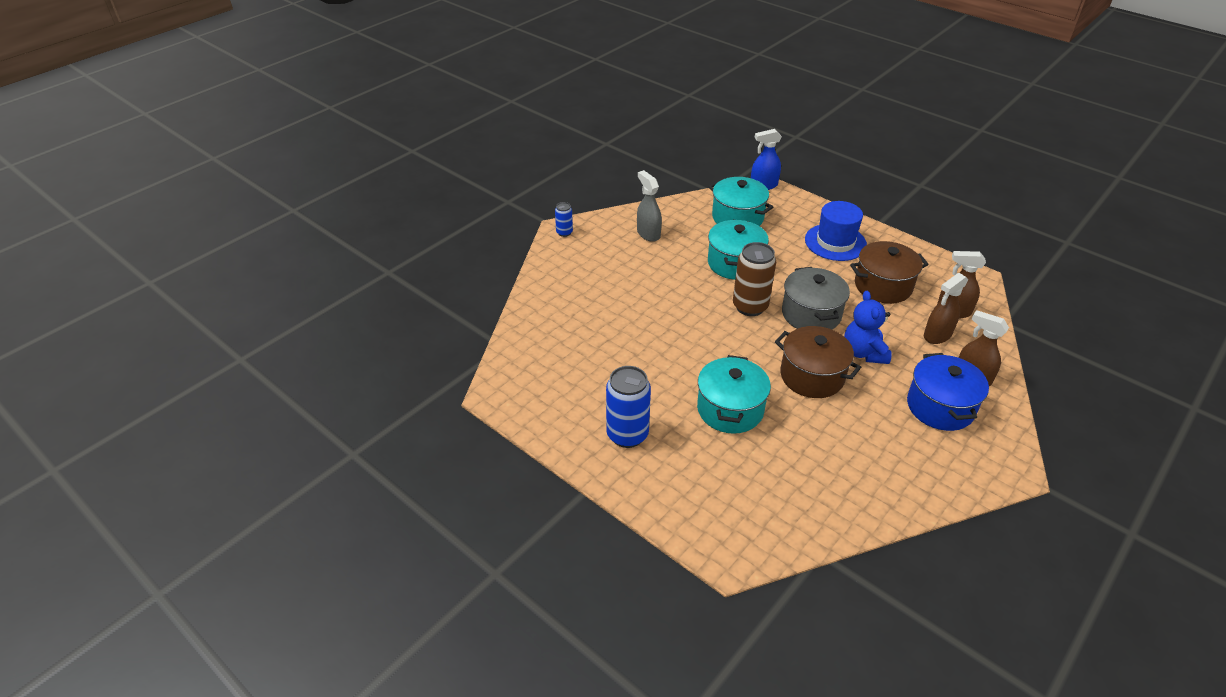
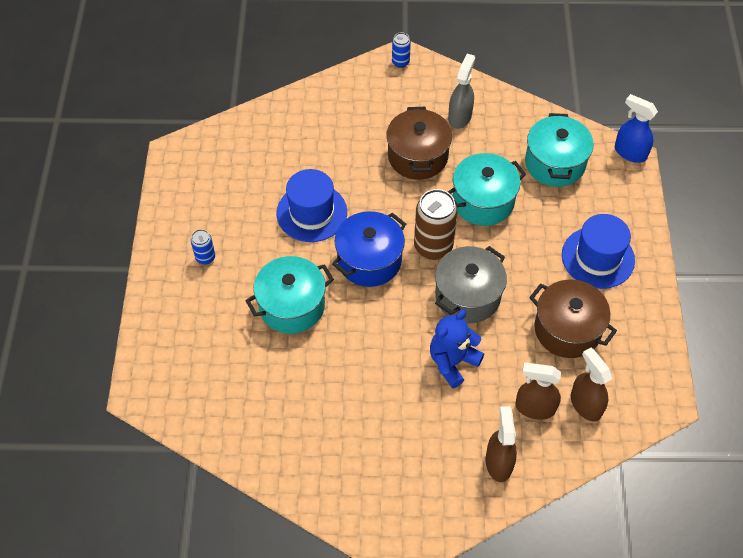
camera: 50 degrees right, 15 degrees up
blue can [606,366,651,448] -> blue can [191,229,215,265], size x0.51
brown pot [775,326,861,398] -> brown pot moved to [386,107,452,180]
blue pot [907,353,989,431] -> blue pot moved to [332,211,406,287]
none -> blue hat [276,169,347,242]

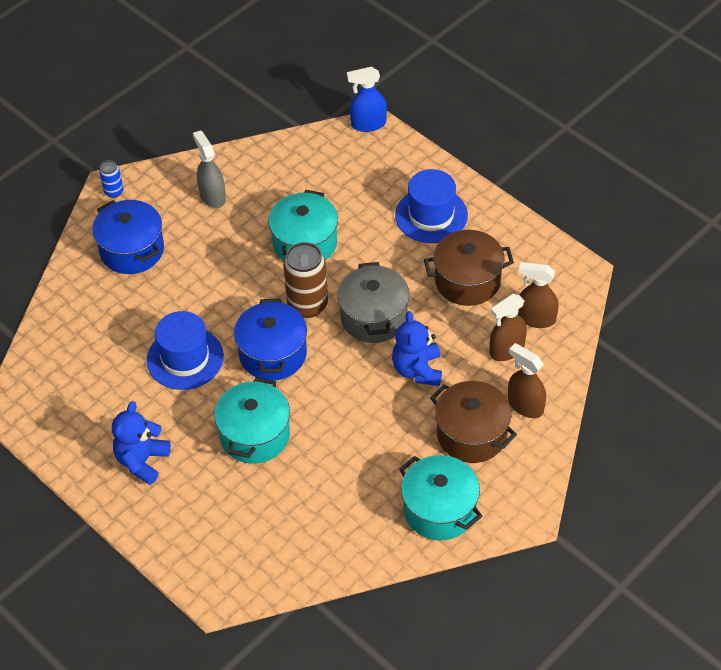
camera: 45 degrees left, 5 degrees down
blue can [191,229,215,265] -> blue teddy bear [112,401,171,485]
brown pot [386,107,452,180] -> brown pot moved to [430,381,517,463]
turquoise pot [525,113,594,187] -> turquoise pot moved to [399,455,483,541]
none -> blue pot [92,200,164,274]

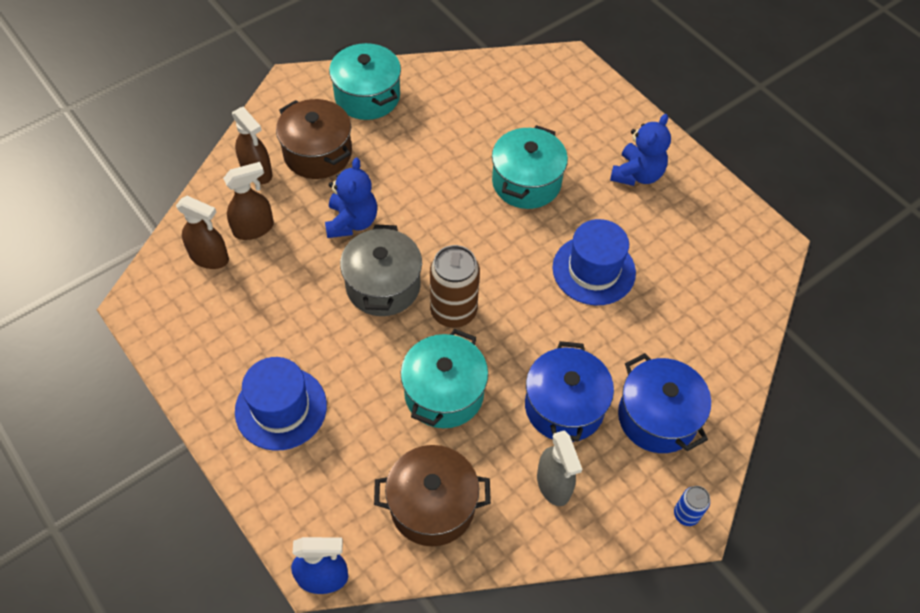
camera: 175 degrees left, 5 degrees up
blue pot [234,298,307,381] -> blue pot moved to [525,341,614,442]
brown pot [424,230,514,306] -> brown pot moved to [374,445,491,546]

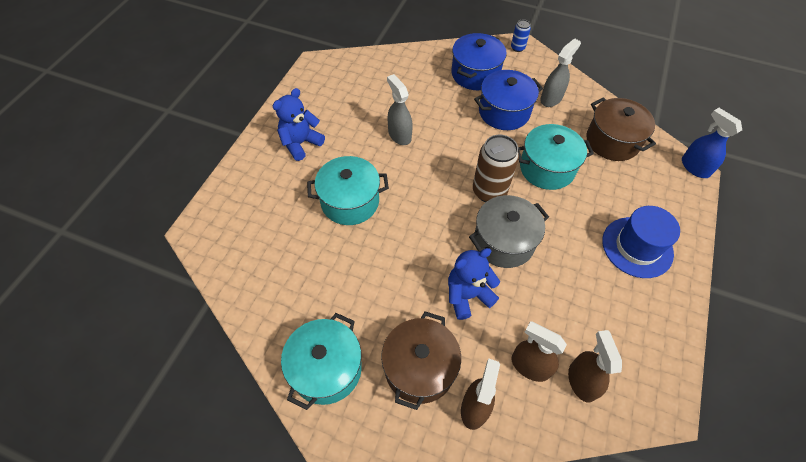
camera: 120 degrees left, 0 degrees up
blue hat [553,219,636,305] -> grey spray bottle [387,74,413,145]
blue teddy bear [610,114,671,186] -> blue teddy bear turned 45 degrees counterclockwise [273,88,325,161]

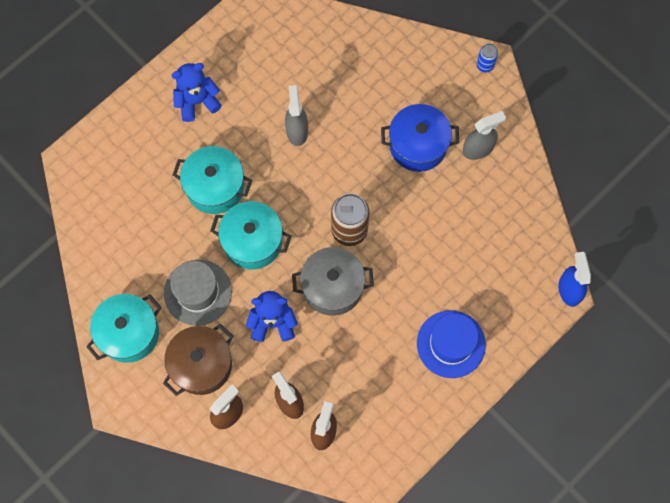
camera: 25 degrees right, 15 degrees up
blue pot [451,33,507,90] -> none
turquoise pot [518,124,594,190] -> turquoise pot moved to [210,201,291,269]
brown pot [586,97,656,161] -> none
none -> grey hat [164,260,232,326]

